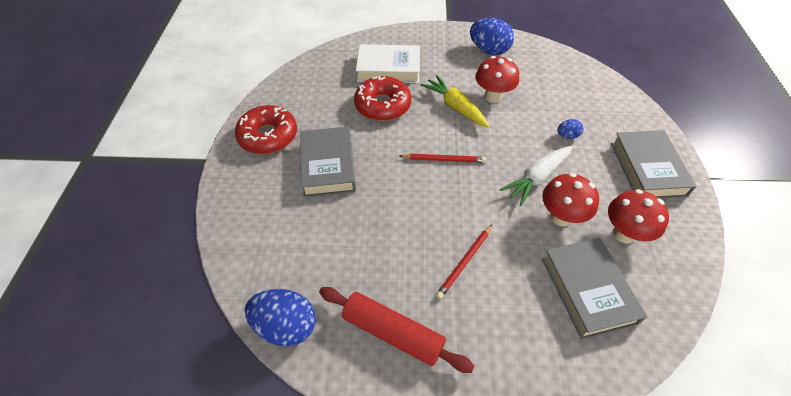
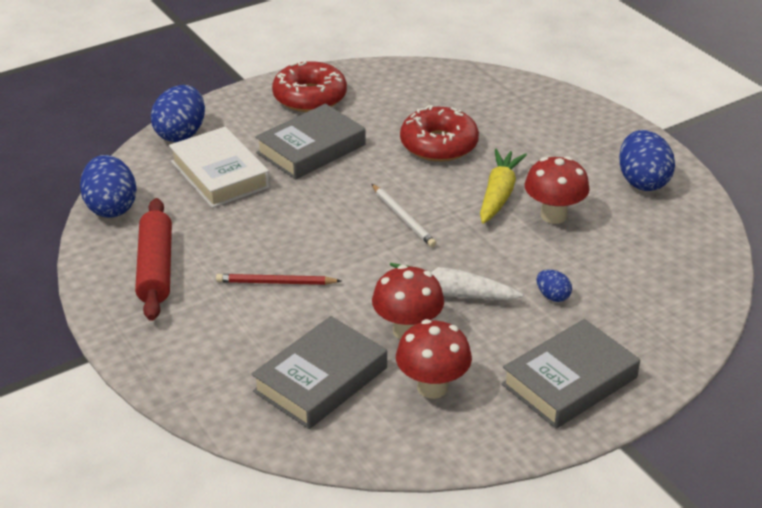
camera: 55 degrees right, 15 degrees down
white book [356,44,420,83] -> white book moved to [169,127,270,208]
red pencil [400,154,486,163] -> white pencil [372,184,437,247]
none -> blue egg [151,85,205,142]

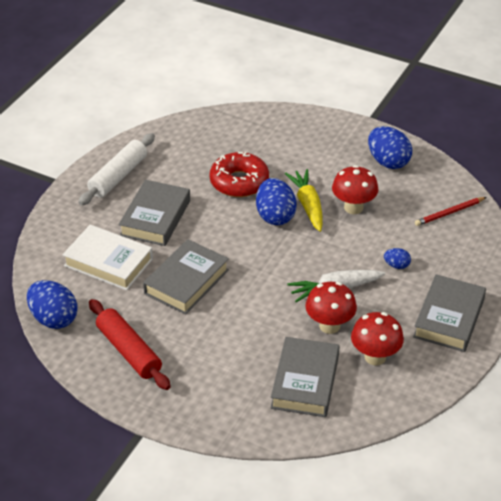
camera: 30 degrees left, 5 degrees up
blue egg [151,85,205,142] -> blue egg moved to [256,178,296,225]
red pencil [216,274,341,285] -> red pencil moved to [415,197,486,226]
red donut [272,61,347,112] -> white rolling pin [78,133,155,206]
white pencil [372,184,437,247] -> none
none -> grey book [143,239,229,315]

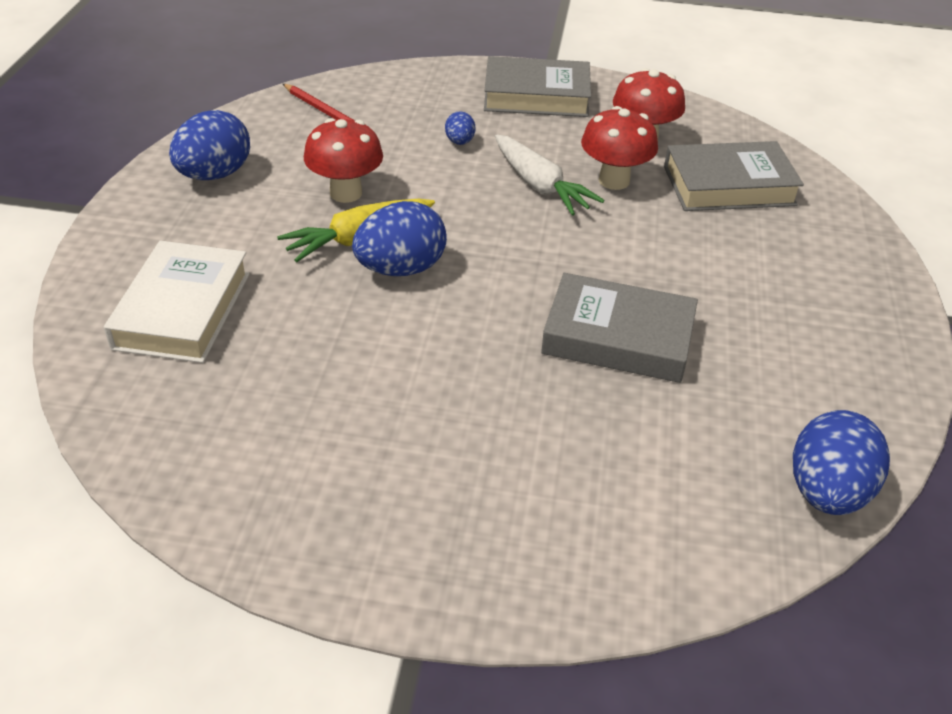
camera: 110 degrees left, 0 degrees up
white book [62,225,153,290] -> white book moved to [104,241,250,363]
white rolling pin [78,133,155,206] -> none
red rolling pin [89,299,171,390] -> none
grey book [119,180,190,246] -> none
red donut [210,152,269,197] -> none

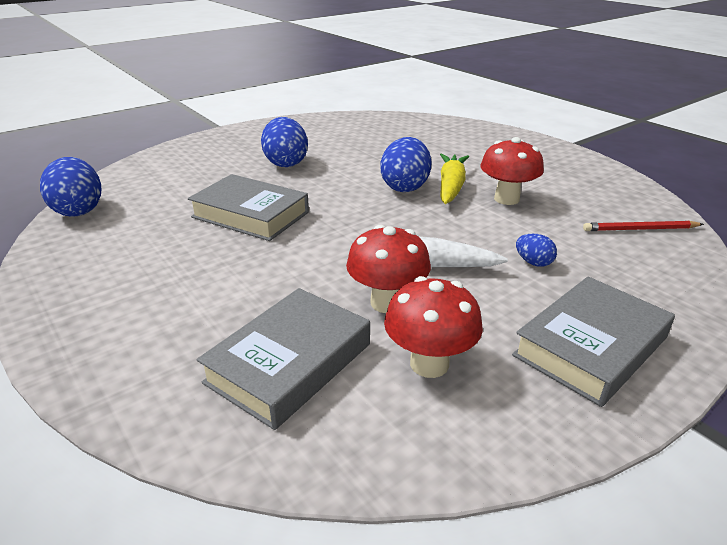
camera: 135 degrees right, 10 degrees down
white book [104,241,250,363] -> none
blue egg [169,110,250,180] -> blue egg moved to [261,117,308,167]
grey book [541,273,698,383] -> grey book turned 60 degrees clockwise [188,174,309,241]

